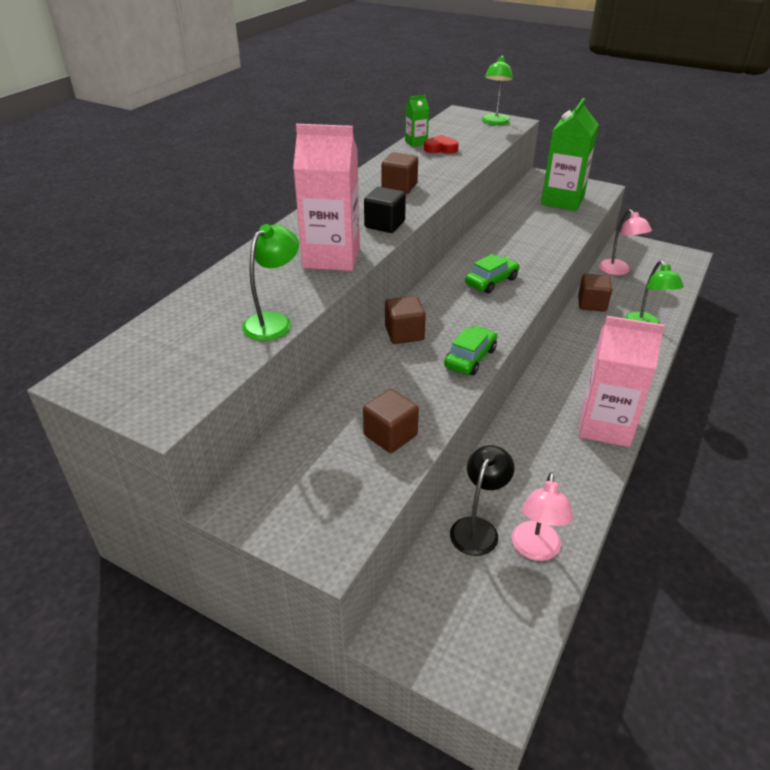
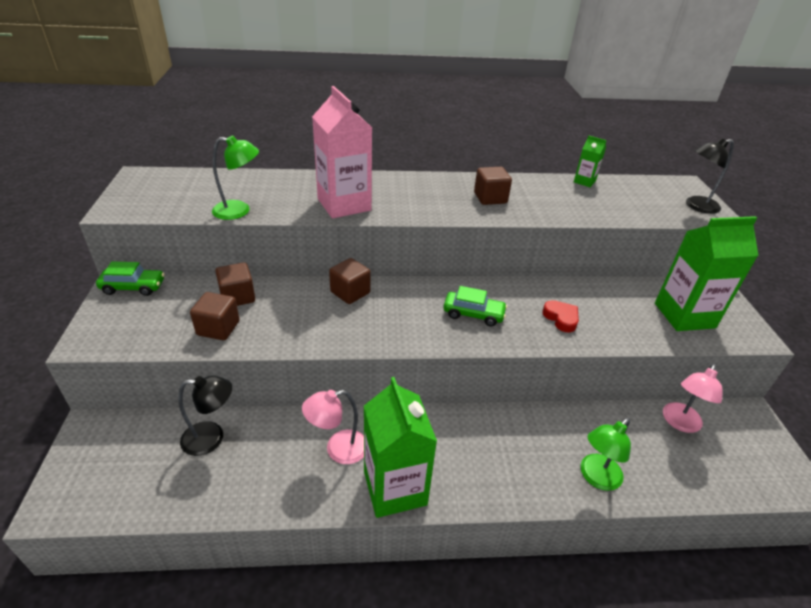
camera: 55 degrees right, 0 degrees up
black cube [364,187,406,233] -> none
red heart [424,135,459,154] -> red heart moved to [542,300,579,333]
green car [444,326,497,375] -> green car moved to [96,261,165,296]
green lamp [482,55,513,125] -> black lamp [686,138,734,214]
pink lamp [512,472,573,561] -> pink lamp moved to [302,390,364,464]
brown cube [578,274,612,312] -> brown cube moved to [215,263,255,306]
pink carton [579,316,665,447] -> green carton [364,377,437,518]

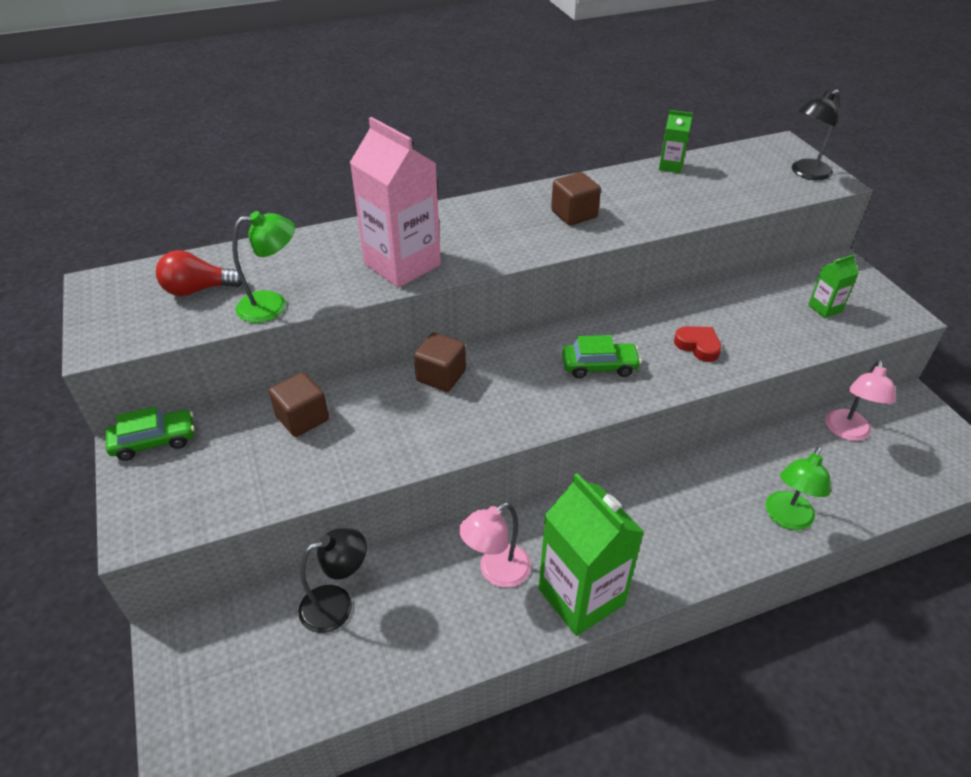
camera: 15 degrees left, 5 degrees up
brown cube [190,292,239,340] -> none
green carton [655,216,759,331] -> green carton [808,254,859,318], size x0.47
none -> red light bulb [156,250,244,296]

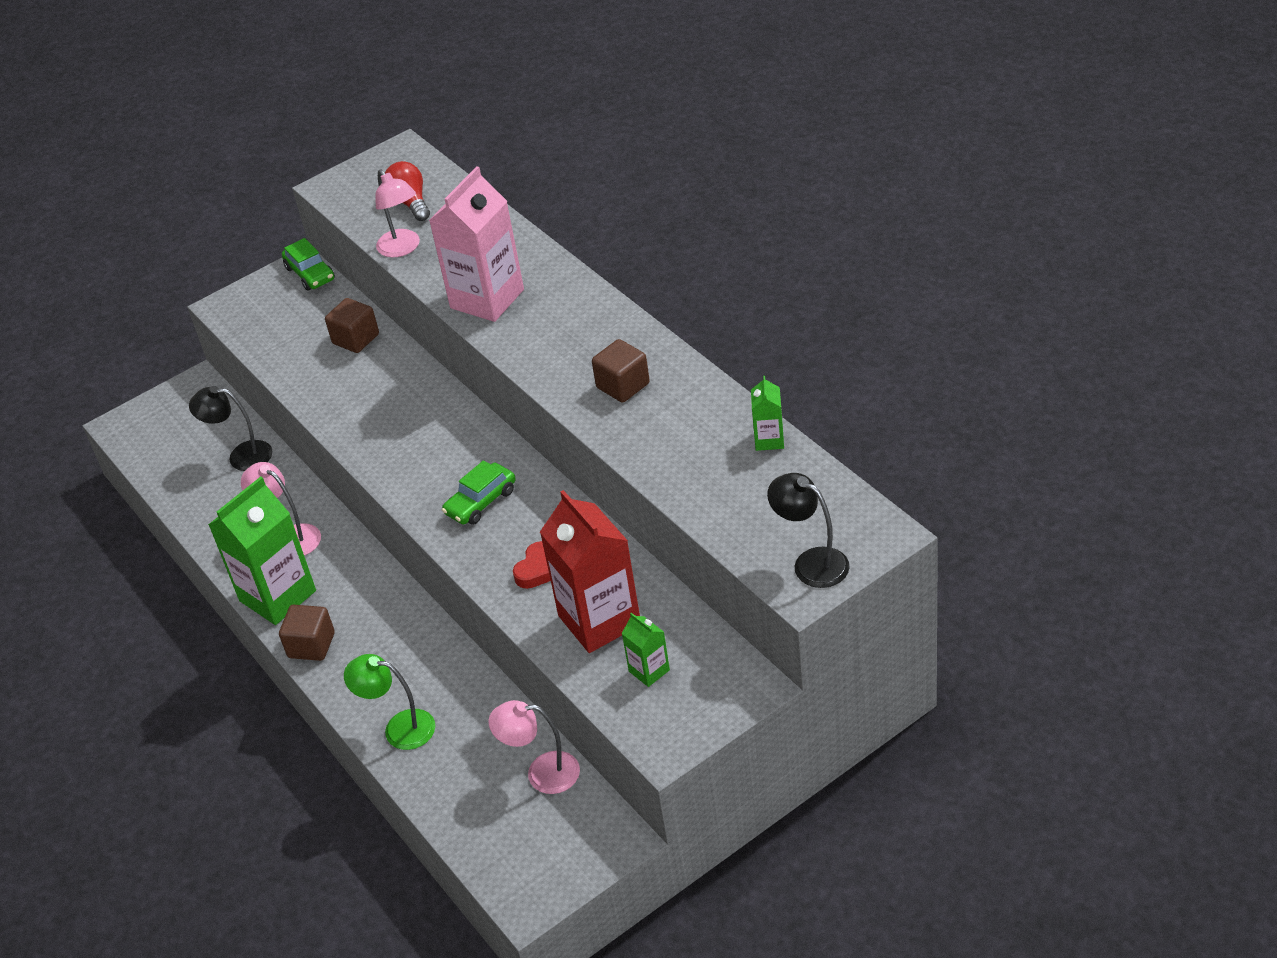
camera: 80 degrees right, 0 degrees up
green lamp [232,211,295,323] -> pink lamp [375,169,420,257]
black lamp [298,528,367,633] -> black lamp turned 135 degrees clockwise [189,386,272,471]
brown cube [414,332,466,392] -> brown cube moved to [279,605,335,661]
green car [562,335,641,378] -> green car turned 60 degrees clockwise [442,460,516,525]
none -> red carton [540,490,640,653]

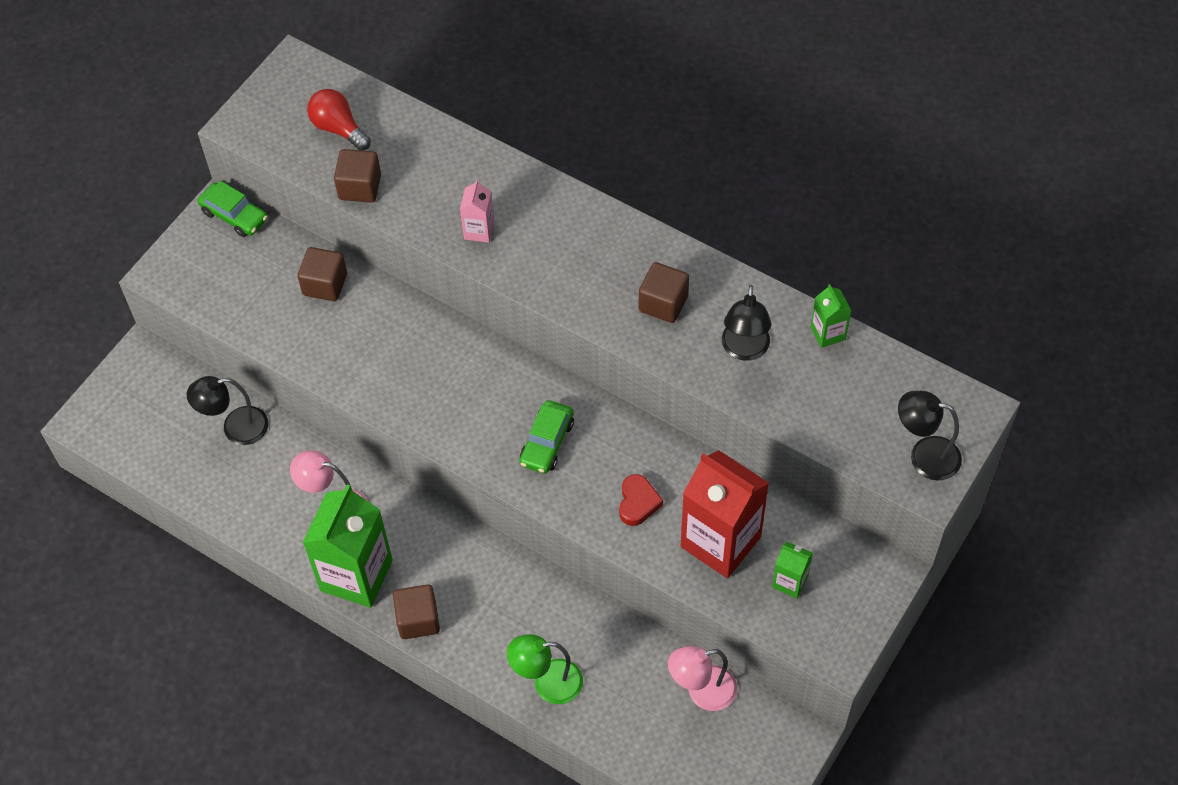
camera: 25 degrees left, 15 degrees up
pink lamp [375,169,420,257] -> brown cube [334,149,381,203]
pink carton [429,166,524,322] -> pink carton [460,180,494,243], size x0.47
none -> black lamp [722,285,771,361]

